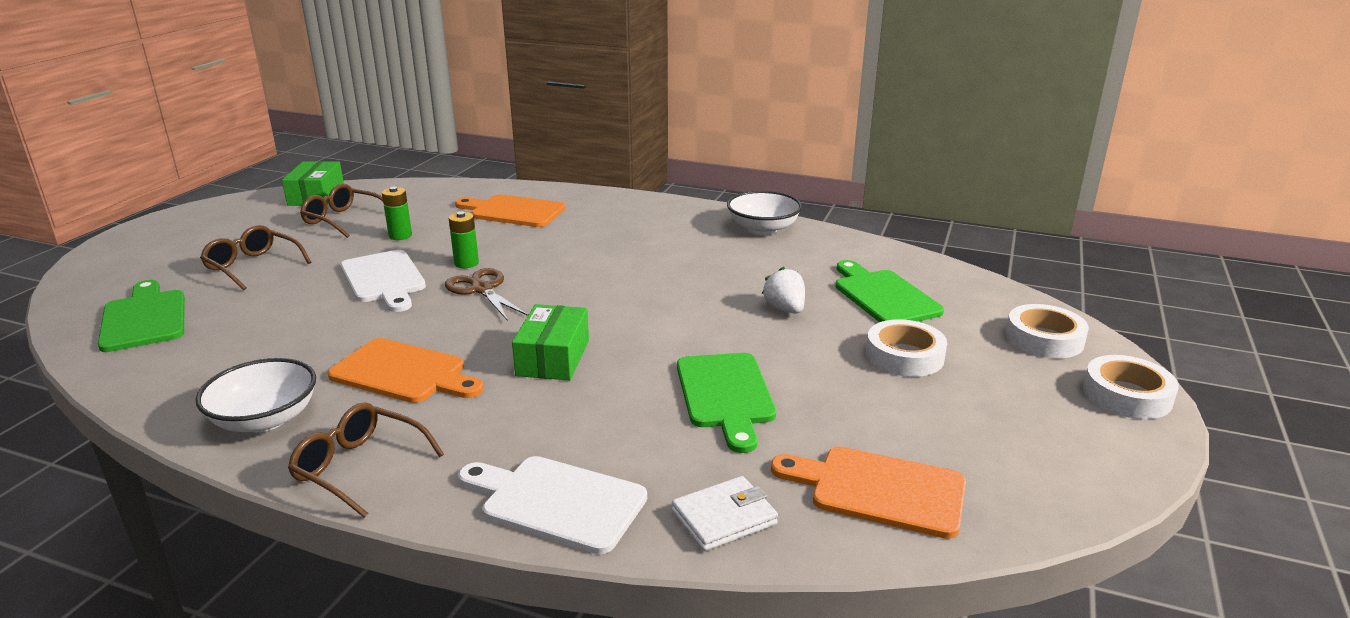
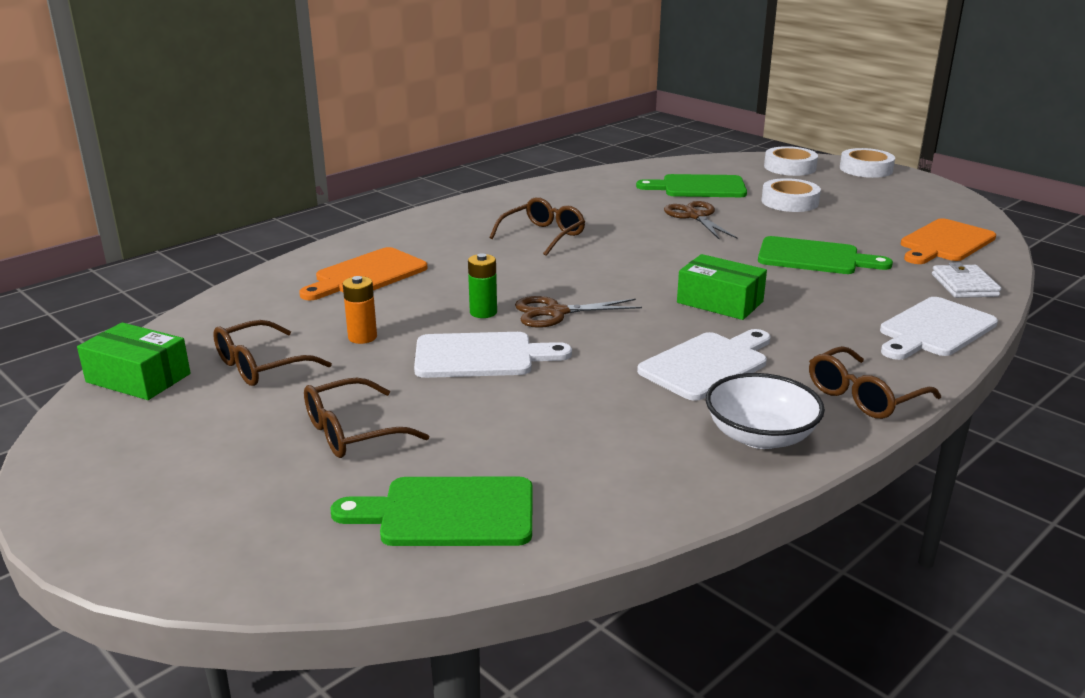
camera: 65 degrees left, 0 degrees up
orange cutting board [328,338,484,403] -> white cutting board [637,329,771,401]
green battery [382,186,412,240] -> orange battery [343,276,377,344]
white bowl [727,191,802,235] -> none
white strawberry [762,267,805,314] -> brown scissors [664,201,738,240]
none -> brown glasses [490,197,585,256]

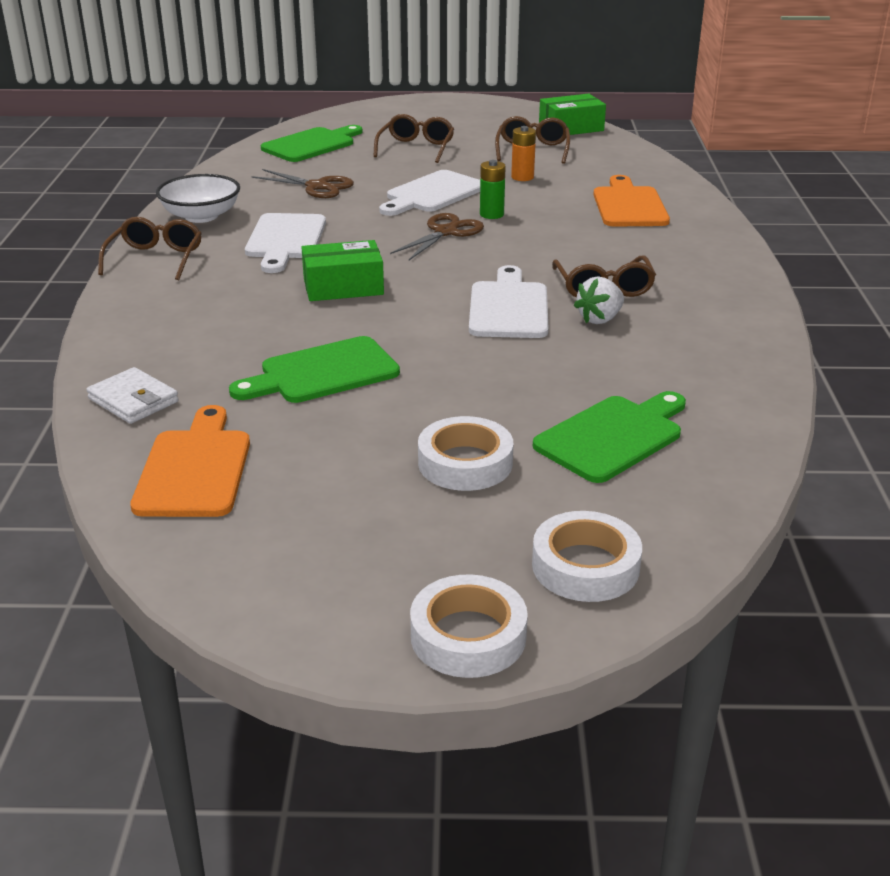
camera: 135 degrees right, 5 degrees up
brown scissors [664,201,738,240] -> brown scissors moved to [251,169,354,198]
white cutting board [880,297,998,360] -> white cutting board moved to [469,265,549,338]
none -> white strawberry [574,277,624,324]

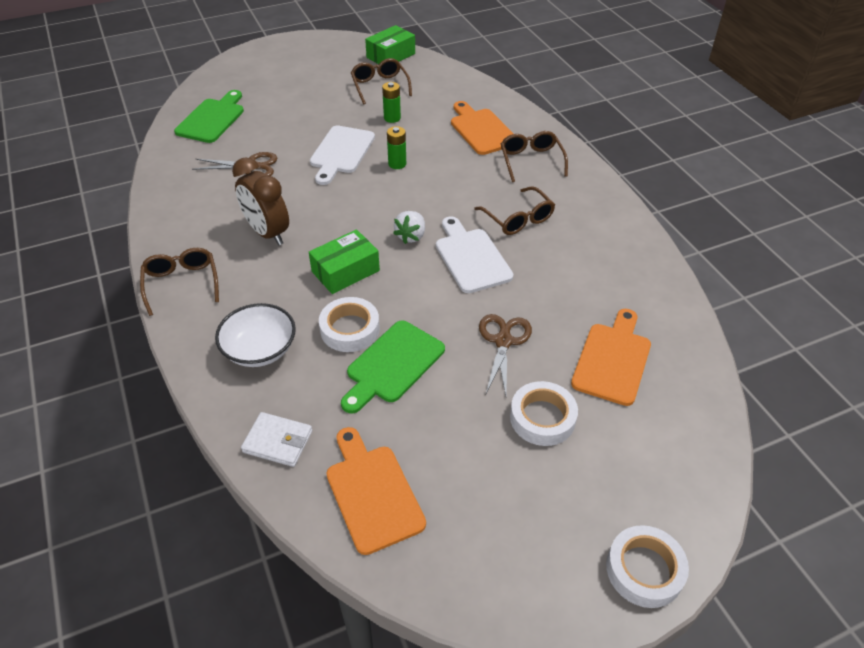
camera: 25 degrees left, 15 degrees up
white bowl [156,174,240,223] -> white bowl moved to [215,303,296,367]
white cutting board [245,213,326,273] -> brown clock [232,157,289,245]
brown glasses [373,114,454,163] -> brown glasses moved to [501,131,568,182]
brown scissors [390,213,484,260] -> brown scissors moved to [479,314,532,395]
orange battery [511,126,536,181] -> green battery [382,82,401,123]
white tape [532,511,642,602] -> white tape moved to [319,297,380,352]
green cutting board [533,391,686,483] -> orange cutting board [571,309,651,406]
white strawberry [574,277,624,324] -> white strawberry moved to [393,211,425,244]

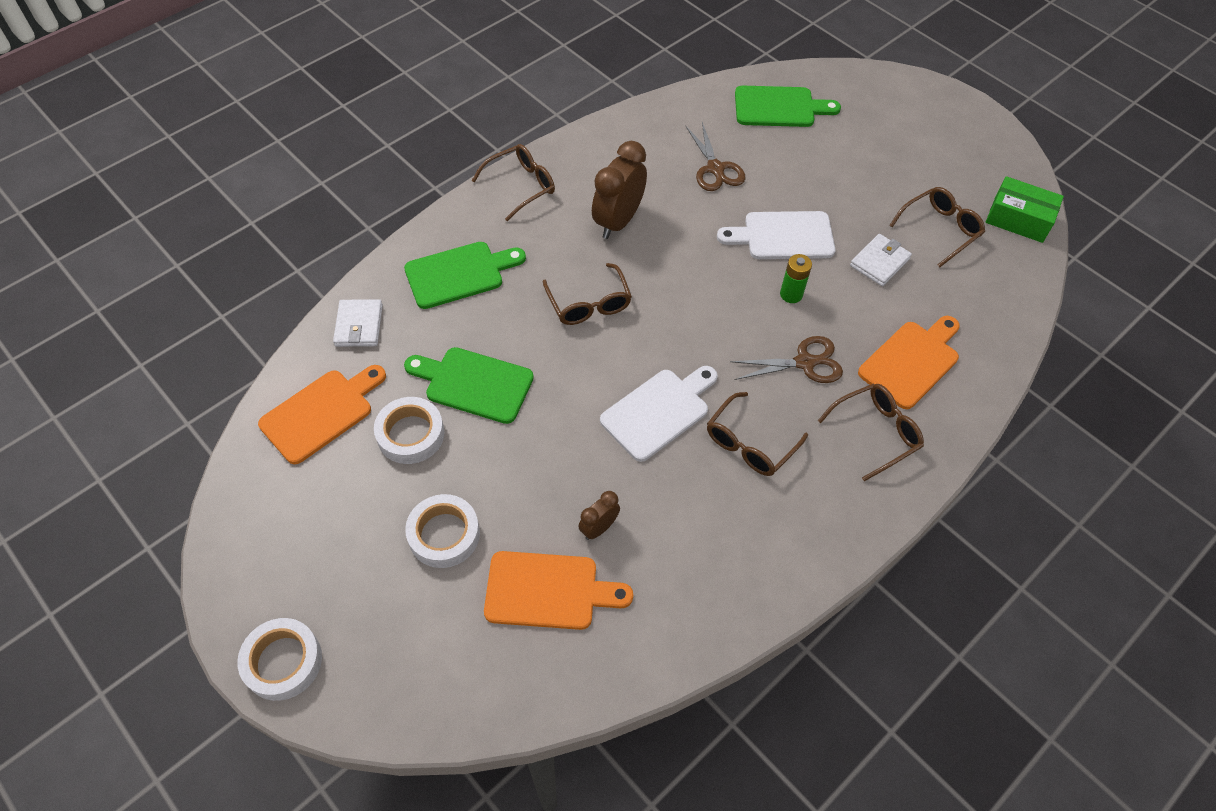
camera: 70 degrees right, 10 degrees up
white bowl [215,303,296,367] -> green cutting board [404,242,526,309]
green box [309,229,380,294] -> brown glasses [543,263,632,325]
white tape [319,297,380,352] -> white tape moved to [374,397,445,464]
green battery [382,82,401,123] -> white wallet [850,234,912,286]
white strawberry [393,211,425,244] -> none
brown scissors [479,314,532,395] -> brown scissors moved to [730,336,843,383]
none -> brown clock [578,491,620,540]

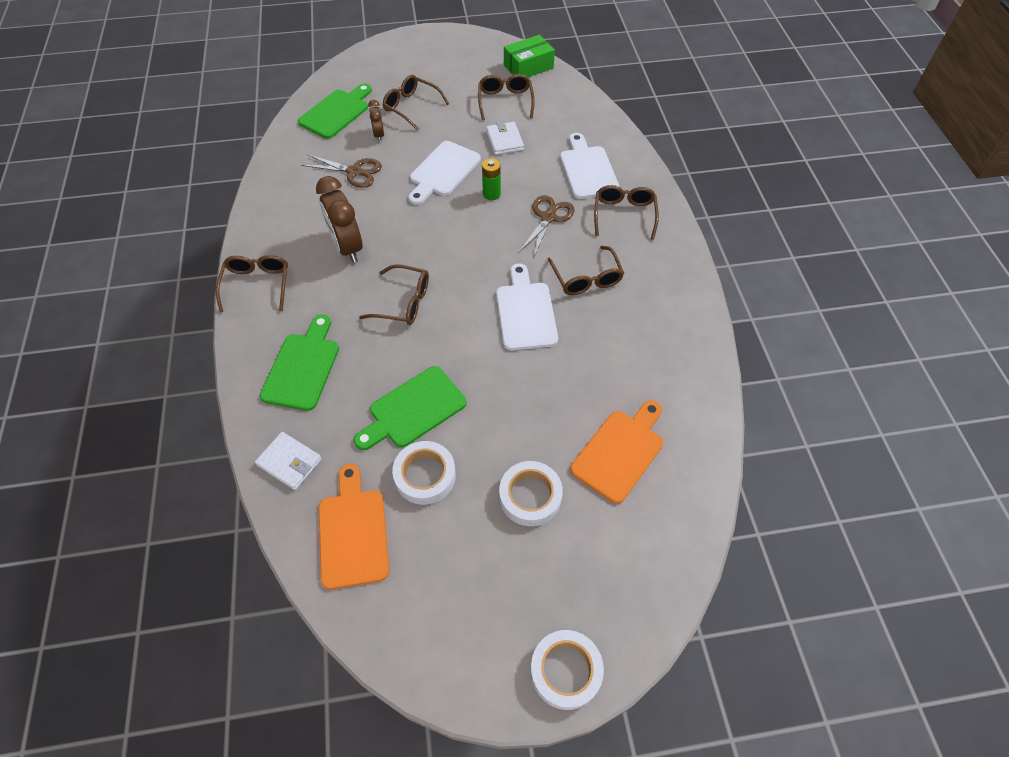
camera: 55 degrees left, 0 degrees up
brown clock [578,491,620,540] -> brown clock moved to [368,100,384,142]
orange cutting board [858,316,960,409] -> white cutting board [560,133,620,199]
none -> brown glasses [383,75,449,131]

